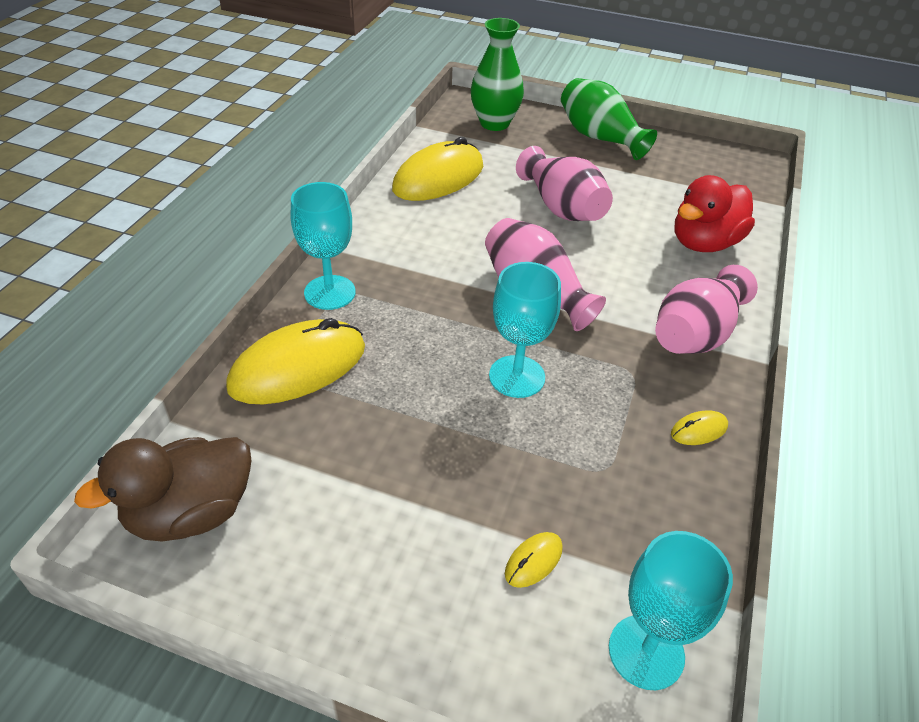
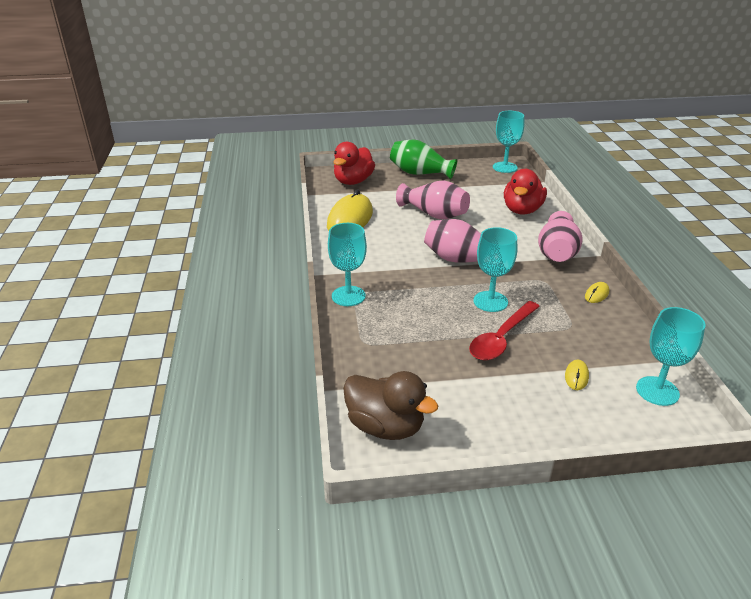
camera: 25 degrees left, 10 degrees down
brown duck [74,437,252,542] -> brown duck turned 90 degrees counterclockwise [343,371,438,440]
yellow mouse [226,318,365,404] -> none
green vase [471,18,524,131] -> red duck [333,142,375,185]
none -> red spoon [469,301,540,360]
none -> turquoise goblet [493,111,524,173]

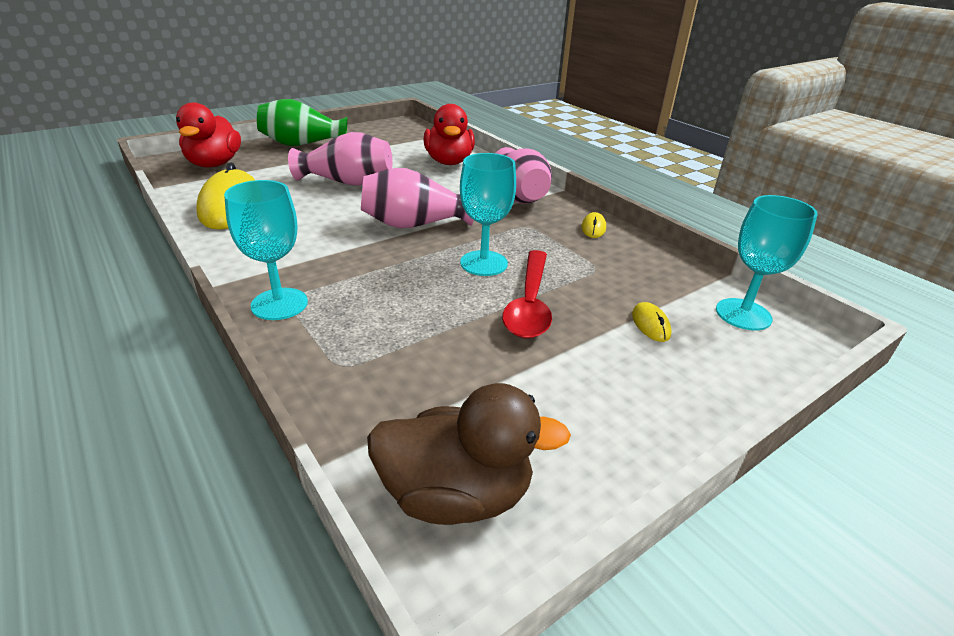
camera: 30 degrees left, 0 degrees up
turquoise goblet [493,111,524,173] -> none

